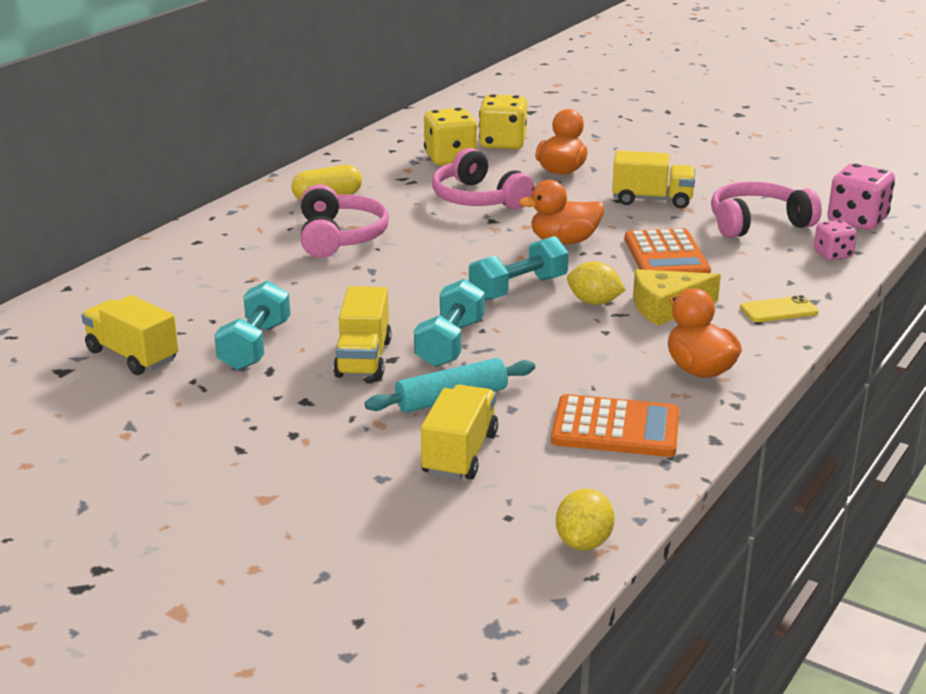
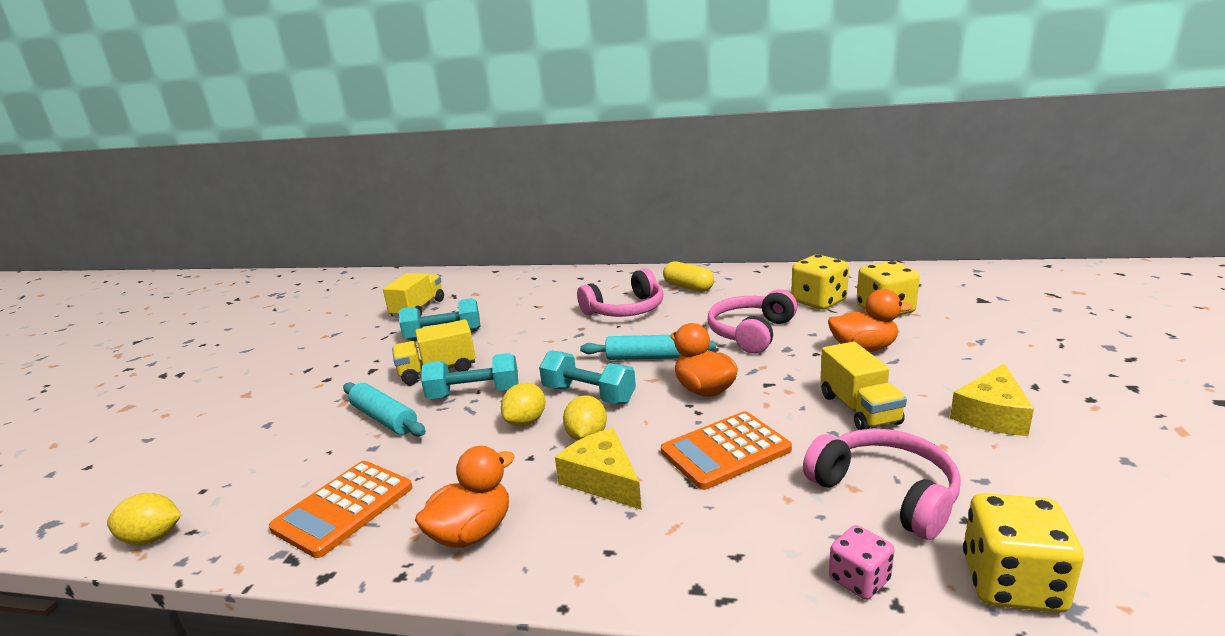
camera: 70 degrees right, 5 degrees down
yellow truck [421,385,498,480] -> none
orange calculator [551,394,679,457] -> orange calculator turned 45 degrees clockwise [269,461,413,558]
yellow phone [740,295,818,322] -> none
pink dice [827,163,895,230] -> yellow dice [963,493,1084,613]
none -> yellow lemon [501,383,545,426]
none -> turquoise rolling pin [580,335,716,360]
none -> yellow cheese [950,363,1034,436]

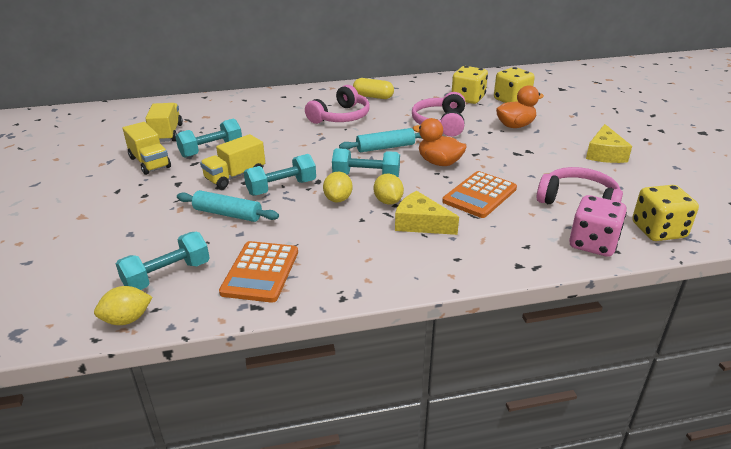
camera: 25 degrees left, 10 degrees up
orange duck [415,446,515,548] -> none
yellow truck [821,341,907,430] -> yellow truck moved to [123,122,171,175]
pink dice [829,525,894,600] -> pink dice [569,195,627,257], size x1.70
none -> turquoise dumbbell [116,232,210,290]

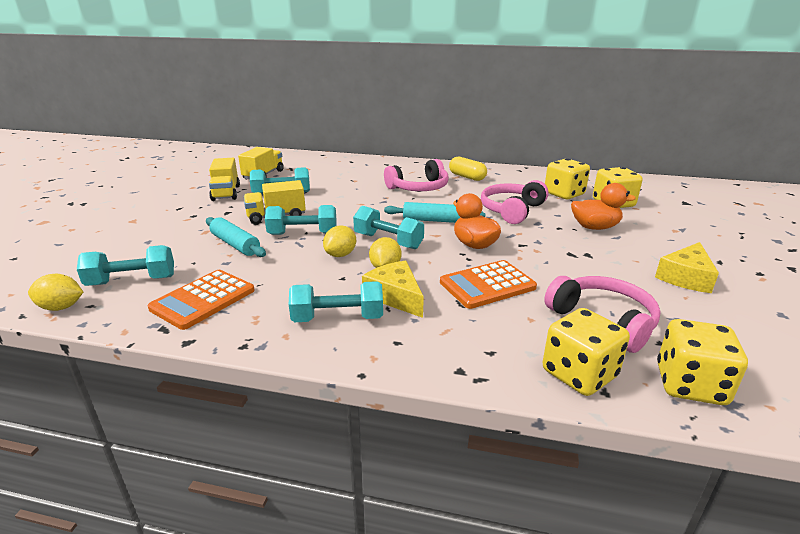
camera: 25 degrees right, 5 degrees down
pink dice [569,195,627,257] -> yellow dice [543,308,630,396]
none -> turquoise dumbbell [289,281,383,322]

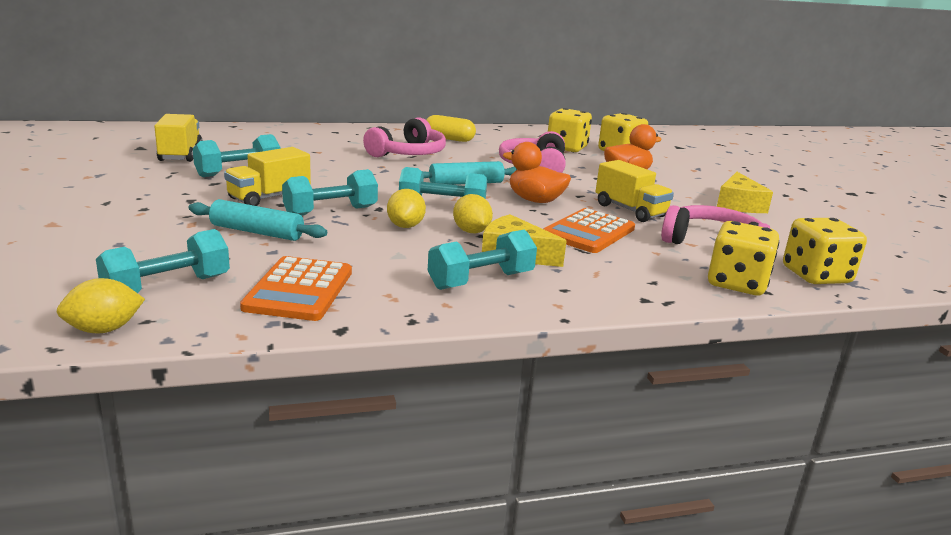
camera: 30 degrees left, 5 degrees down
yellow truck [209,158,240,201] -> yellow truck moved to [595,160,674,222]

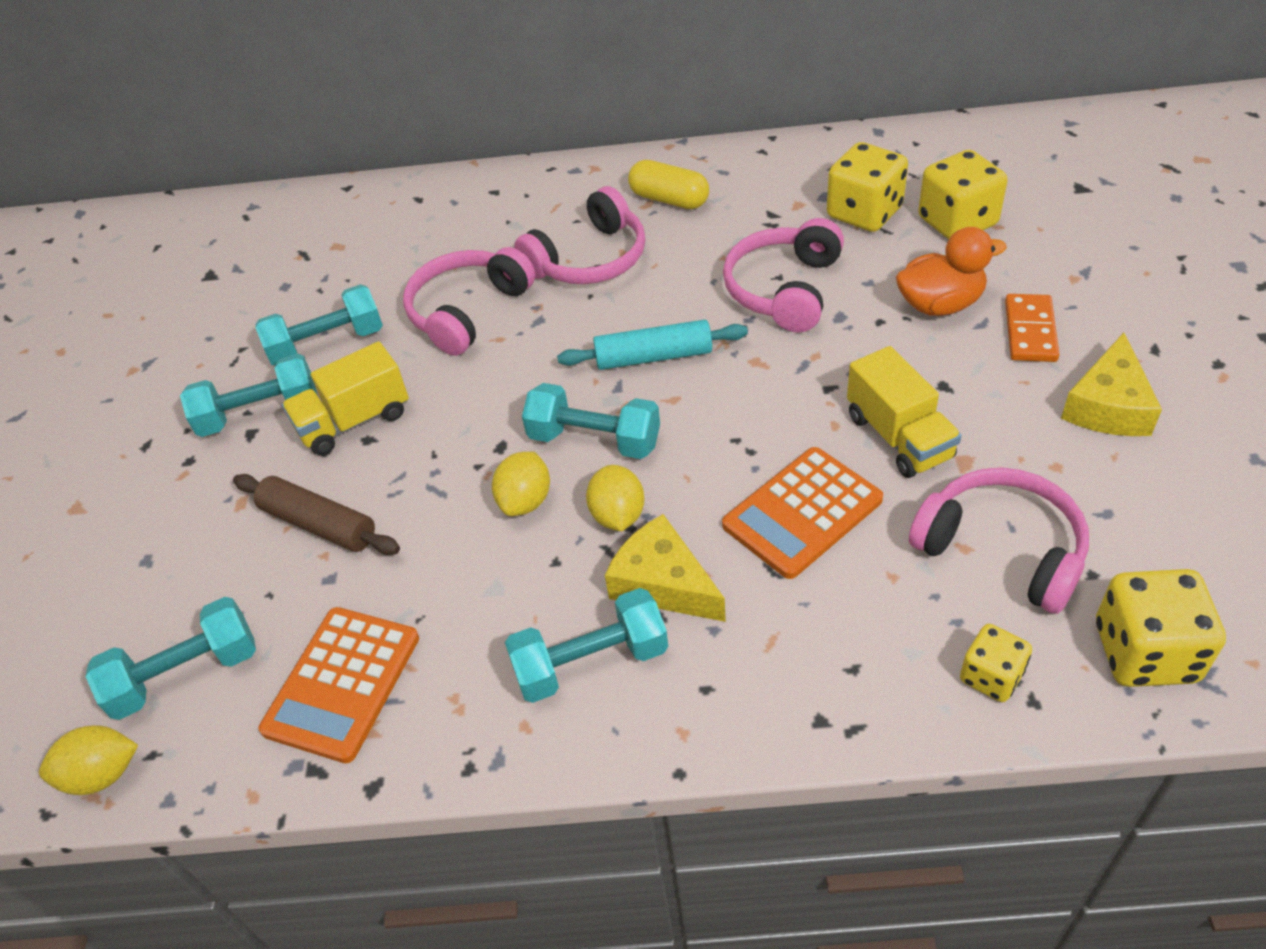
camera: 20 degrees right, 25 degrees up
yellow truck [154,114,203,162] -> none
turquoise rolling pin [188,199,327,241] -> brown rolling pin [233,474,400,555]
turquoise dumbbell [282,169,378,216] -> turquoise dumbbell moved to [180,353,317,437]
orange duck [503,142,571,203] -> none
yellow dice [708,221,779,295] -> yellow dice [960,624,1032,702], size x0.59
none -> pink headphones [403,247,535,356]
none -> orange domino [1005,294,1060,362]

